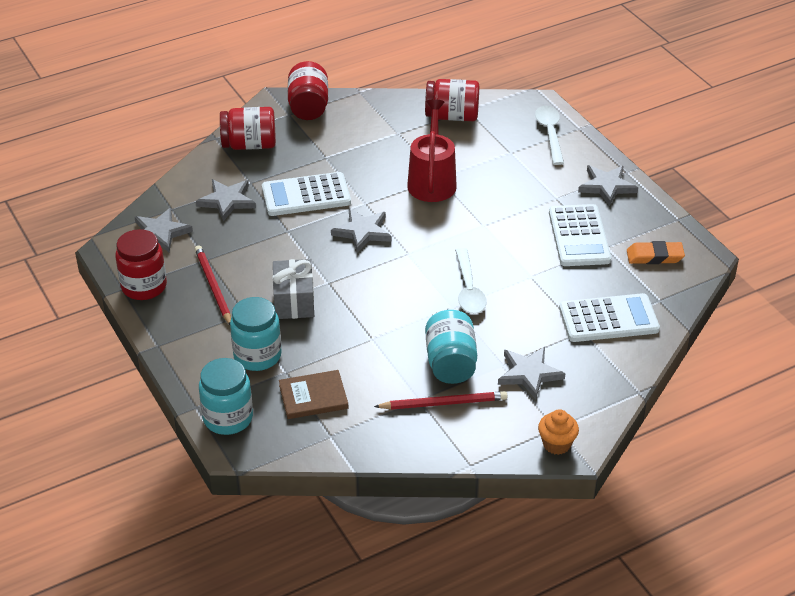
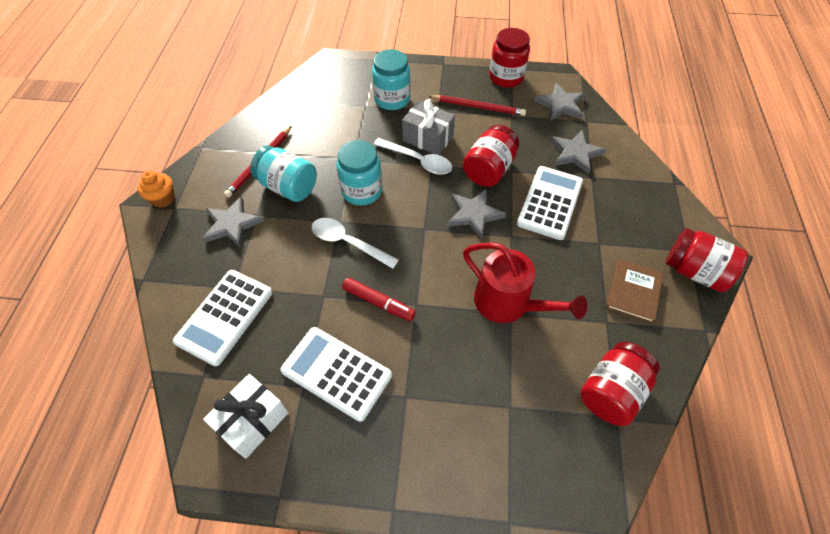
camera: 125 degrees right, 15 degrees up
turquoise jar [199,358,253,435] -> turquoise jar moved to [337,140,382,206]
red jar [220,107,276,150] -> red jar moved to [463,125,519,187]
brown book [279,370,348,419] -> brown book moved to [606,259,663,323]
white spoon [535,106,564,165] -> white spoon moved to [374,138,452,175]
grey star [578,165,638,206] -> none
orange eraser [627,241,685,264] -> white gift [203,374,289,459]
none -> red marker [342,278,415,321]

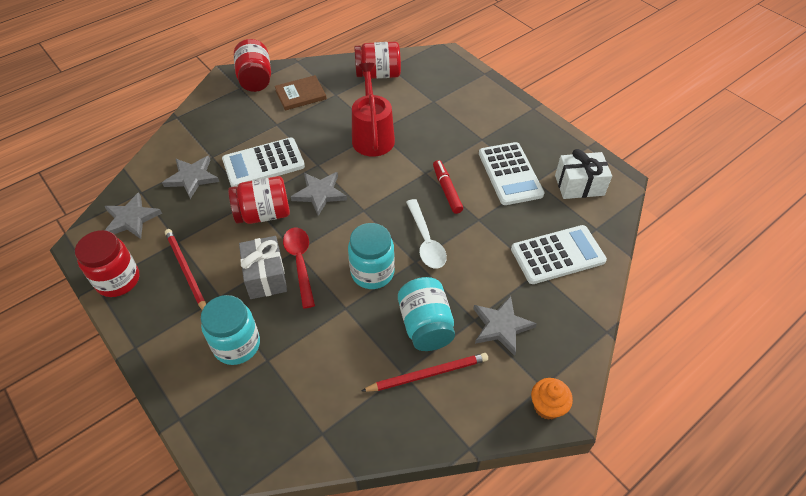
camera: 135 degrees left, 5 degrees down
white spoon [374,138,452,175] -> red spoon [283,228,315,309]

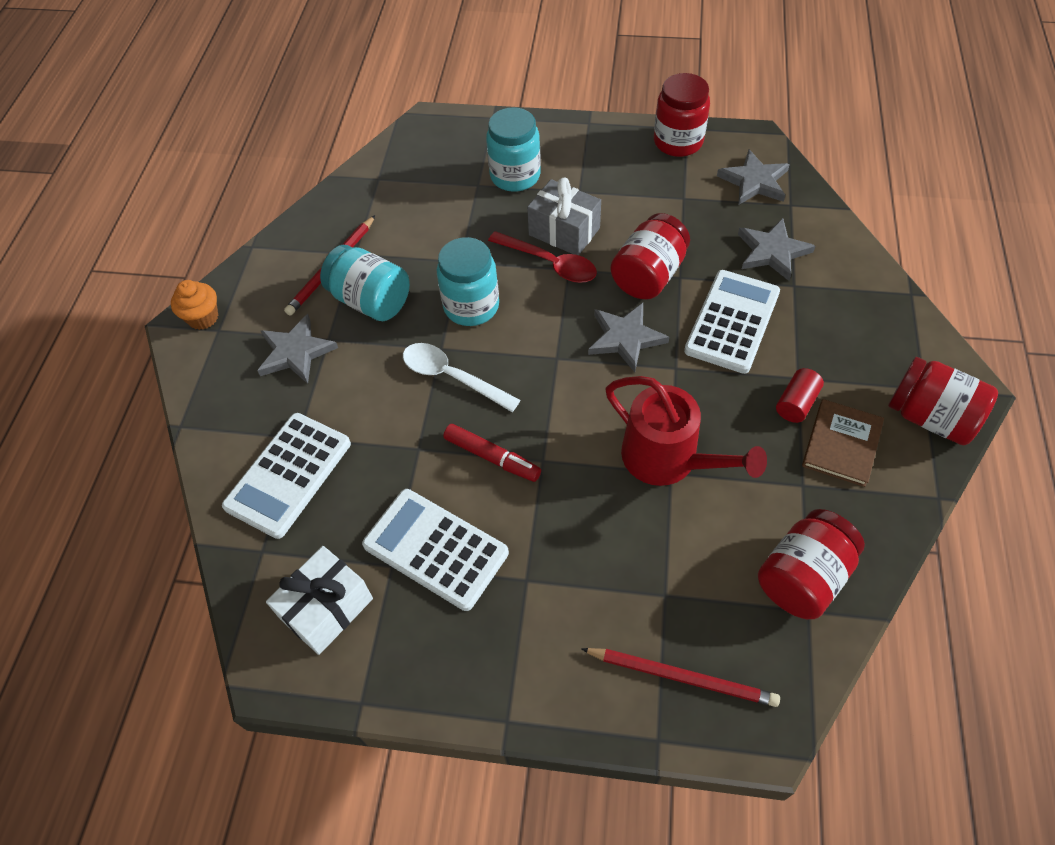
camera: 140 degrees right, 5 degrees up
red pencil [165,229,206,310] -> red pencil moved to [581,648,780,707]
none -> red cylinder [776,368,824,423]

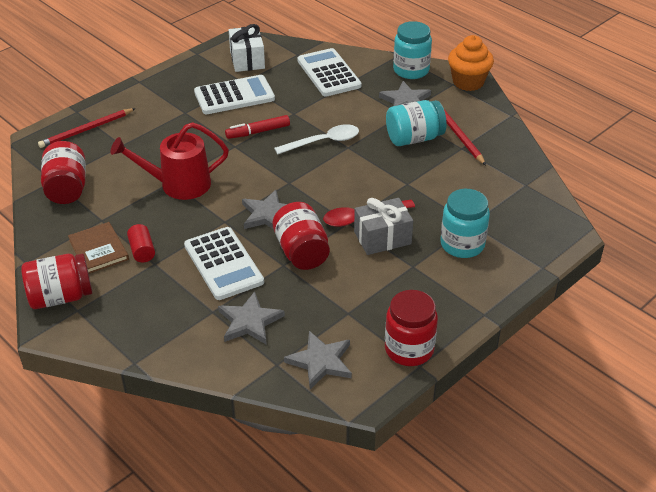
camera: 125 degrees right, 15 degrees down
orange cupcake [171,280,218,330] -> orange cupcake [448,35,494,91], size x1.54
turquoise jar [437,237,499,326] -> turquoise jar moved to [393,21,432,79]

